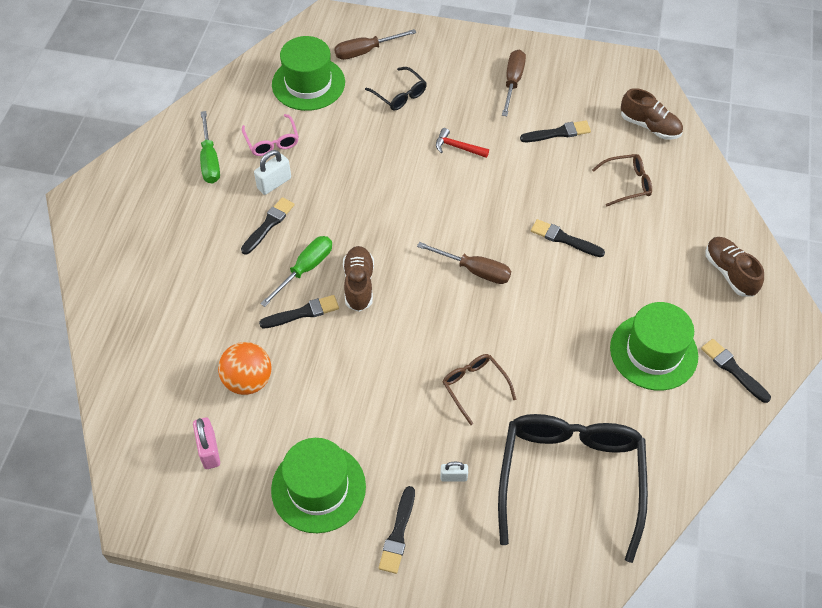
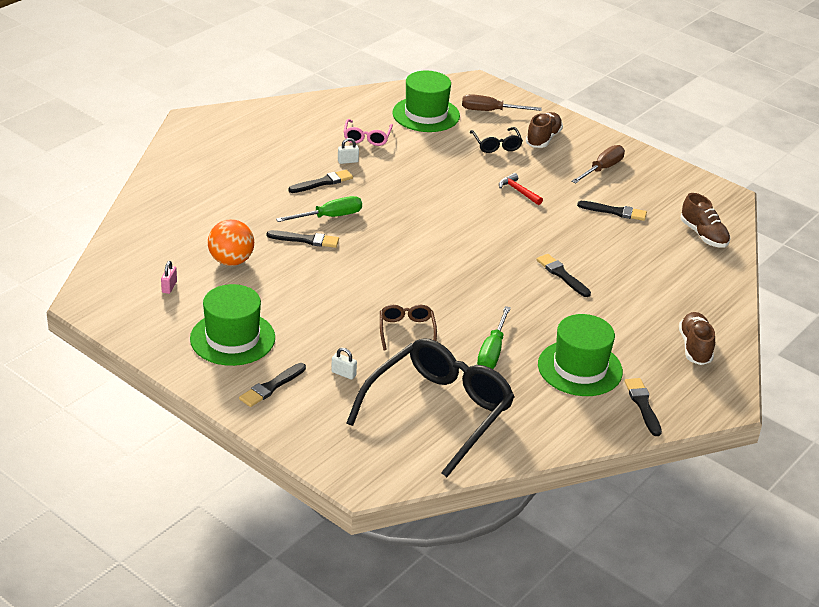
camera: 25 degrees right, 20 degrees down
pink padlock [193,417,220,469] -> pink padlock [161,261,177,294], size x0.64
green screwdriver [200,111,220,184] -> green screwdriver moved to [477,306,511,369]
white padlock [254,150,291,195] -> white padlock [338,138,359,164], size x0.64
brown shoe [343,246,374,312] -> brown shoe moved to [526,112,563,148]
brown screwdriver [417,242,511,284] -> none
brown glasses [592,154,652,206] -> none

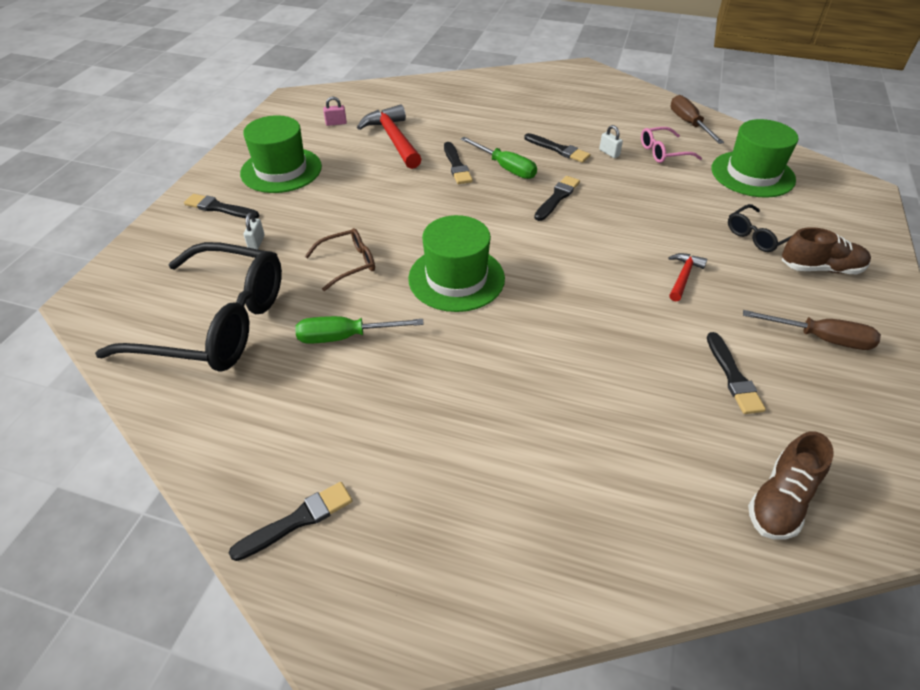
camera: 70 degrees right, 10 degrees up
orange ball [208,219,254,266] -> red hammer [357,104,422,169]
brown screwdriver [462,94,542,111] -> brown screwdriver moved to [670,95,724,144]
black brush [536,254,591,297] -> black brush moved to [534,176,580,221]
green hat [538,314,623,396] -> green hat moved to [408,215,505,312]
brown shoe [679,312,715,365] -> none

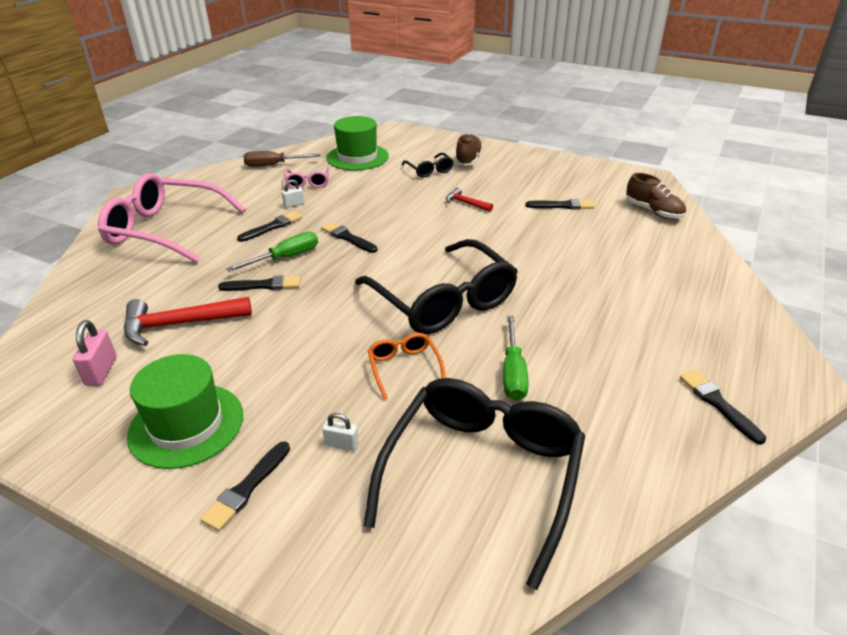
camera: 80 degrees left, 10 degrees down
brown glasses [305,228,375,291] -> orange glasses [368,333,445,399]
pink padlock [323,97,347,126] -> pink padlock [73,320,117,386], size x1.57
green hat [408,215,505,312] -> black glasses [355,239,518,334]
brown screwdriver [743,310,881,350] -> none
none -> pink glasses [98,173,246,263]

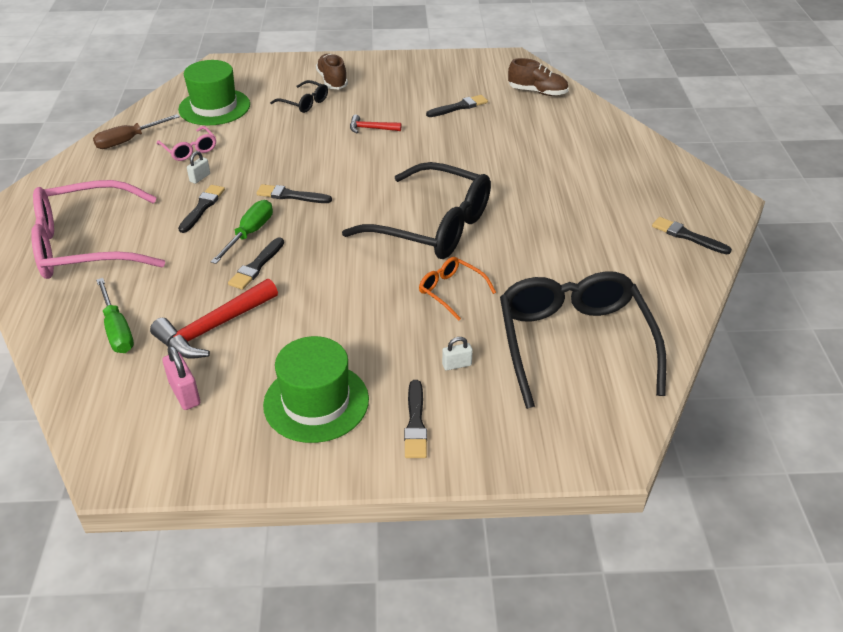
camera: 30 degrees left, 5 degrees up
black brush [218,275,301,291] -> black brush turned 150 degrees clockwise [228,237,284,290]
green screwdriver [503,316,529,401] -> green screwdriver moved to [96,278,134,353]

